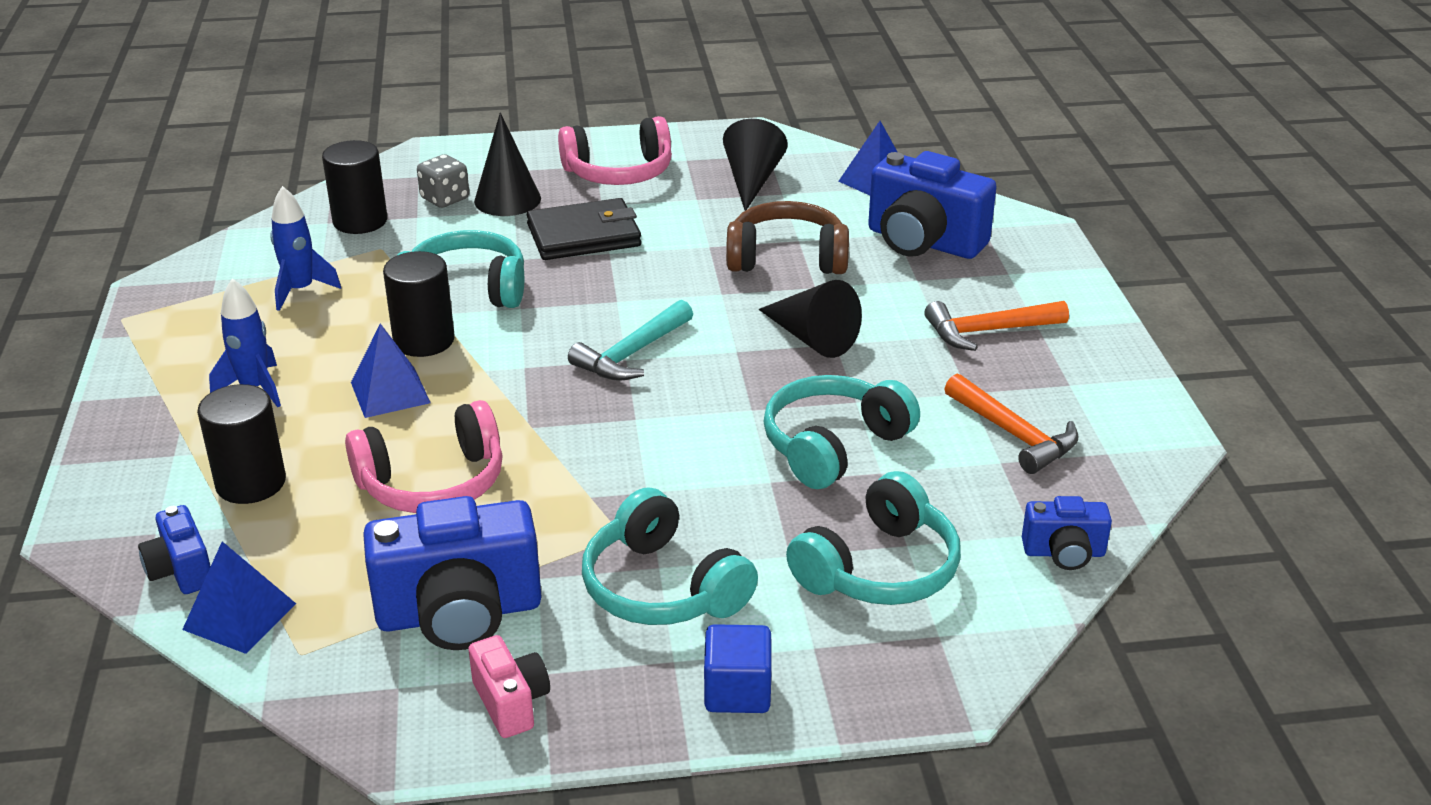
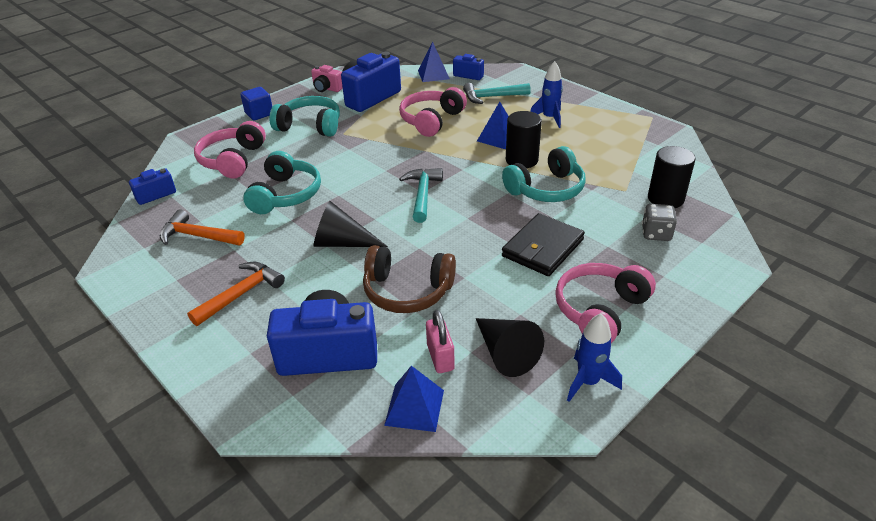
camera: 145 degrees right, 5 degrees up
black cylinder [197,384,286,504] -> turquoise hammer [463,83,531,104]
blue rocket [270,186,341,311] -> blue rocket moved to [567,313,622,402]
black cone [474,112,541,216] -> none
brown headphones [726,201,849,274] -> brown headphones turned 45 degrees clockwise [363,245,456,313]
turquoise headphones [786,471,961,605] -> pink headphones [194,121,266,179]
none -> pink padlock [426,310,455,373]

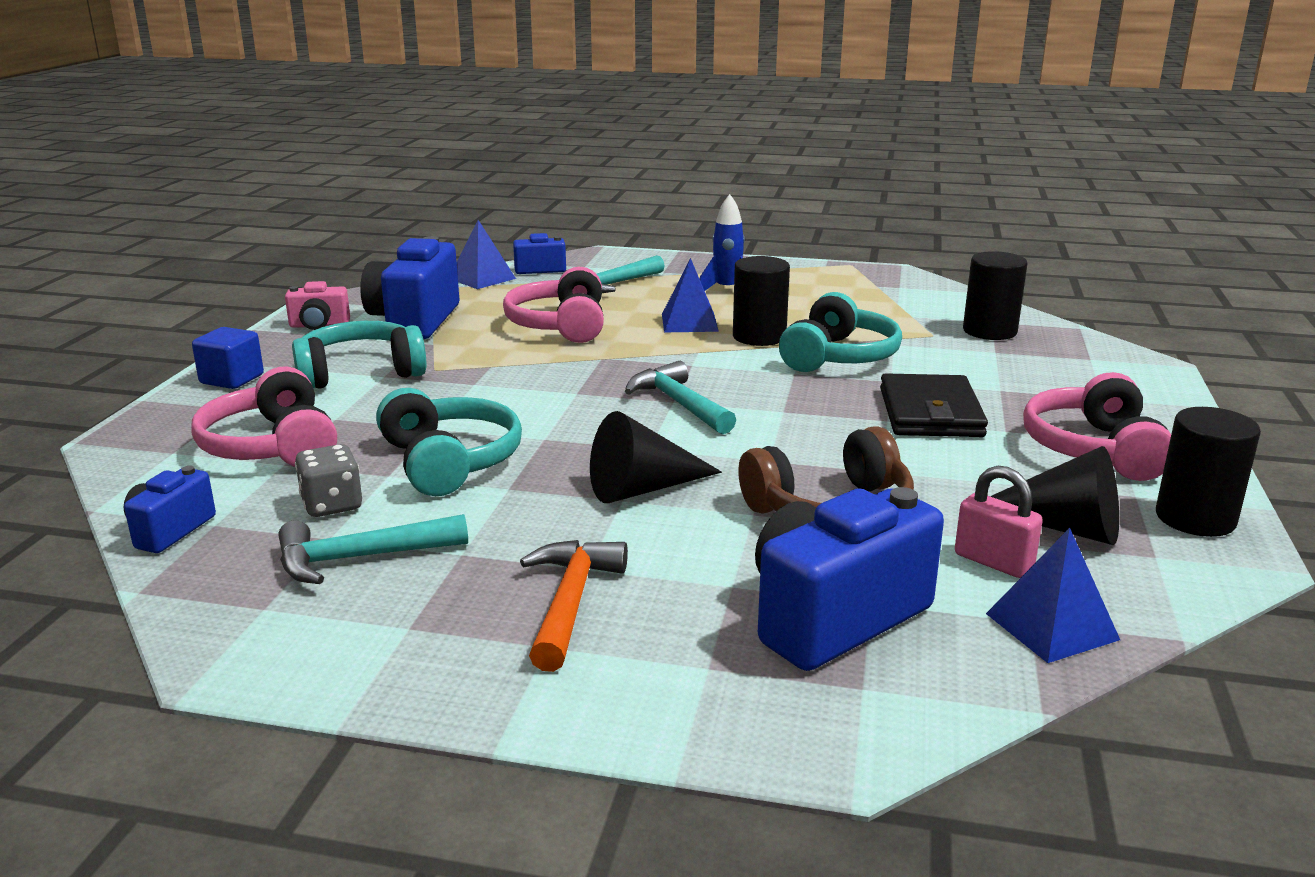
camera: 35 degrees left, 15 degrees down
orange hammer [160,210,245,245] -> turquoise hammer [279,514,468,584]
blue rocket [567,313,622,402] -> black cylinder [1156,407,1261,537]
grey dice [642,204,677,241] -> grey dice moved to [295,444,362,517]

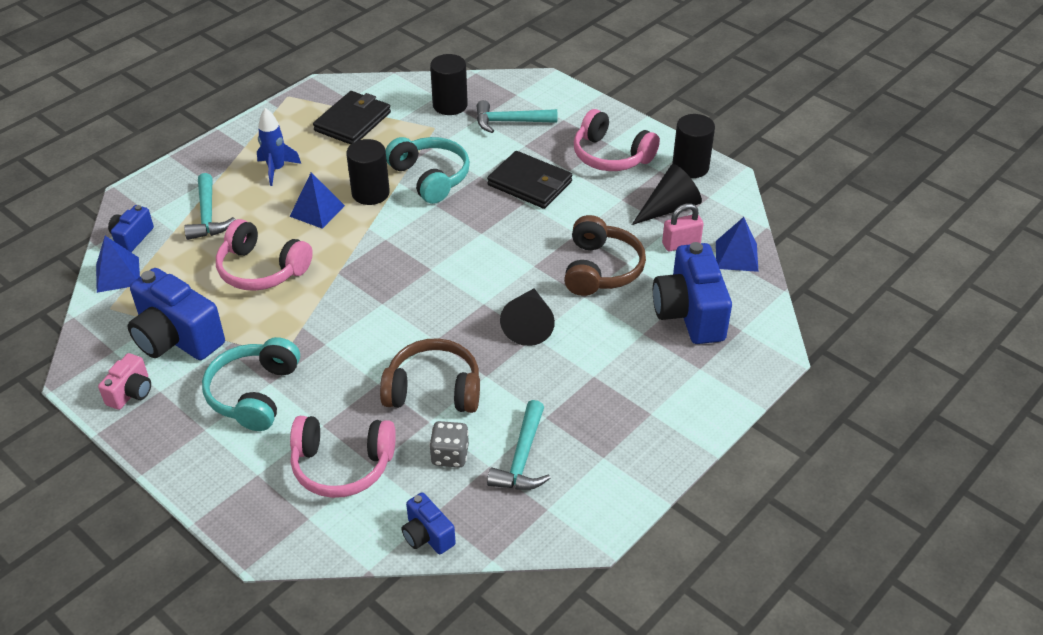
camera: 60 degrees left, 20 degrees up
blue cube [192,327,264,389] -> none
turquoise headphones [376,388,522,496] -> brown headphones [380,338,480,413]
orange hammer [520,540,628,672] -> none
turquoise hammer [625,361,736,434] -> turquoise hammer moved to [477,100,557,133]
none -> black wallet [313,91,391,145]

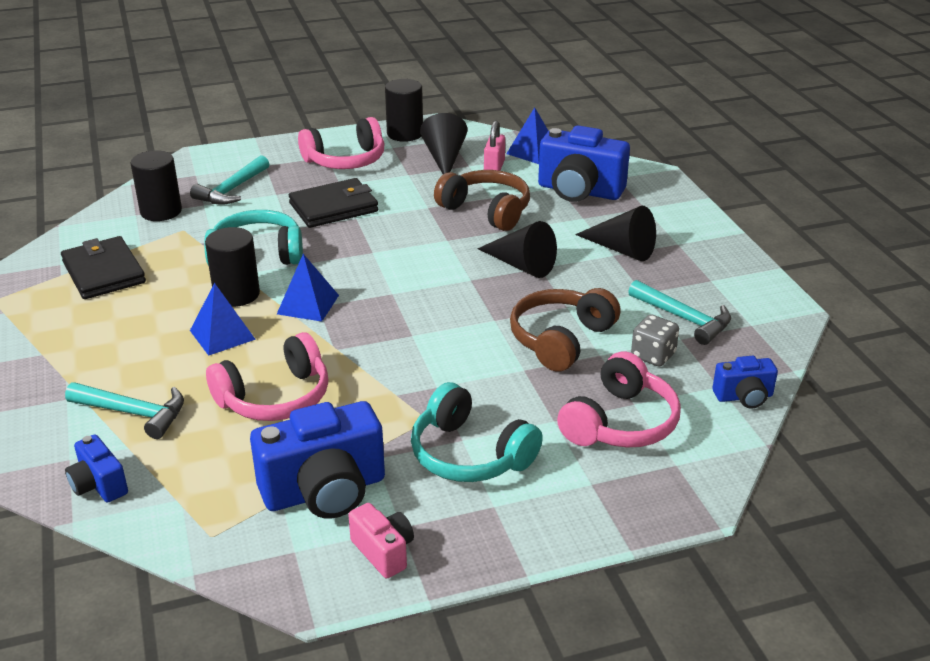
camera: 60 degrees left, 10 degrees down
blue pyramid [96,236,140,293] -> blue pyramid moved to [277,254,339,322]
blue rocket [257,108,301,186] -> none
none -> black cone [575,206,656,261]

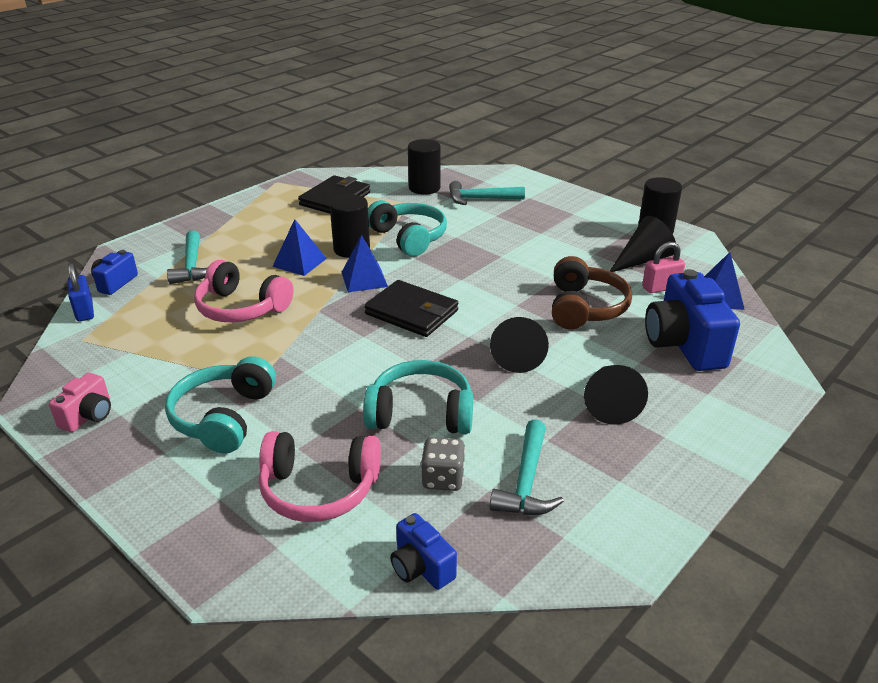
camera: 60 degrees right, 0 degrees up
blue camera [250,401,385,519] -> none
black wallet [289,178,378,228] -> black wallet moved to [364,280,458,337]
pink headphones [298,117,384,169] -> none
brown headphones [510,288,621,372] -> turquoise headphones [363,360,473,434]
none -> blue padlock [68,263,94,321]

